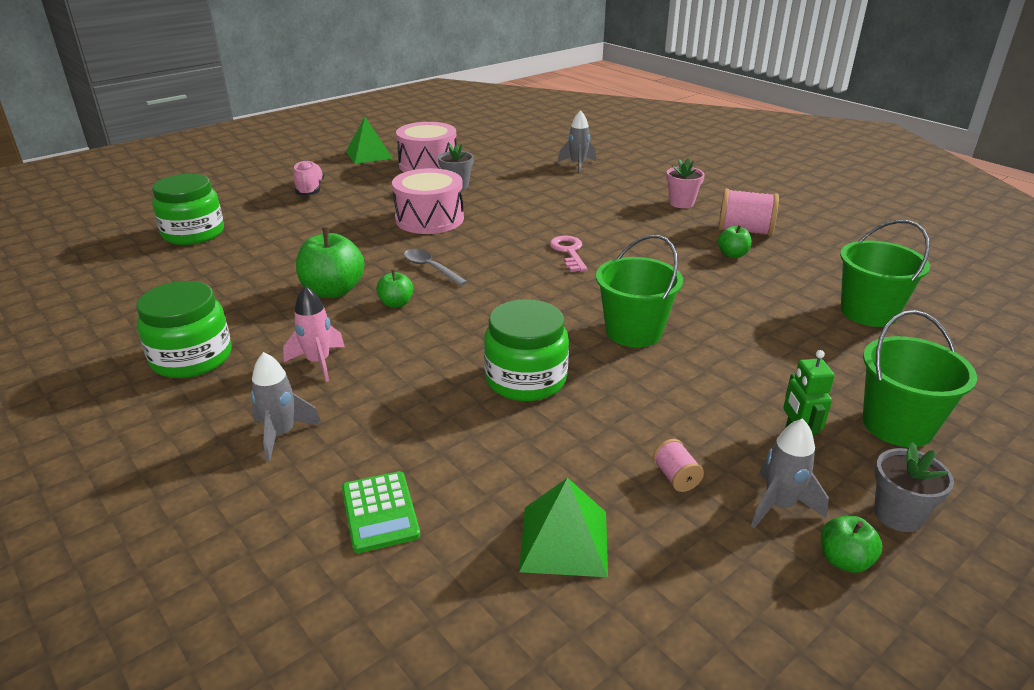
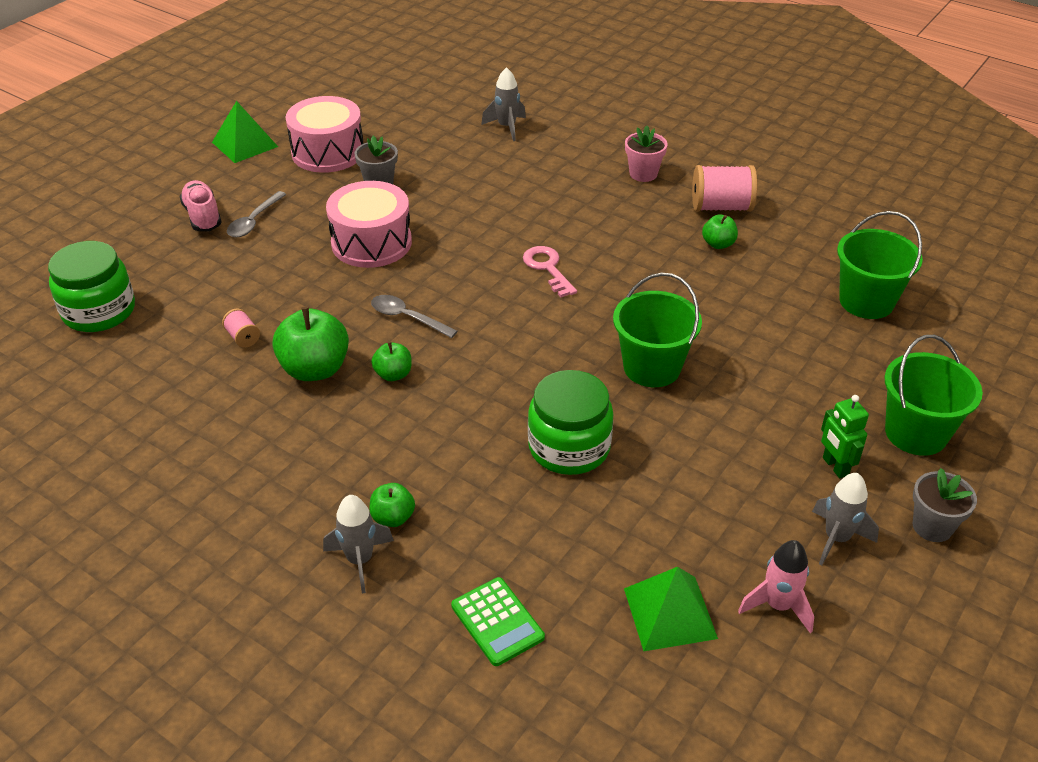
camera: 15 degrees left, 10 degrees up
green jar [136,281,232,378] -> none
pink rocket [283,286,345,382] -> pink rocket moved to [738,540,814,634]
pink spool [653,439,704,492] -> pink spool moved to [222,309,260,348]
green apple [821,516,883,573] -> green apple moved to [369,483,415,527]
none -> grey spoon [227,191,287,237]

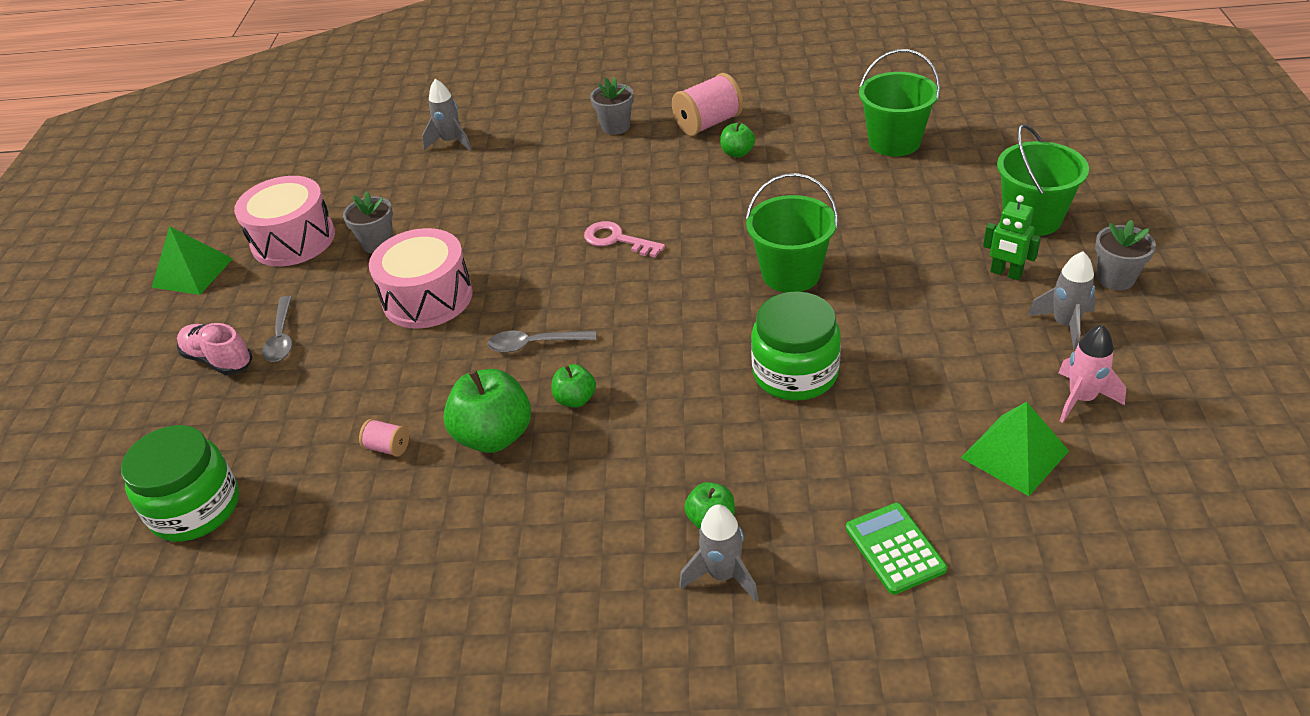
camera: 30 degrees left, 0 degrees up
green calculator [451,577,545,666] -> green calculator turned 135 degrees counterclockwise [846,503,947,595]
pink flower pot [625,126,668,182] -> grey flower pot [590,77,634,135]

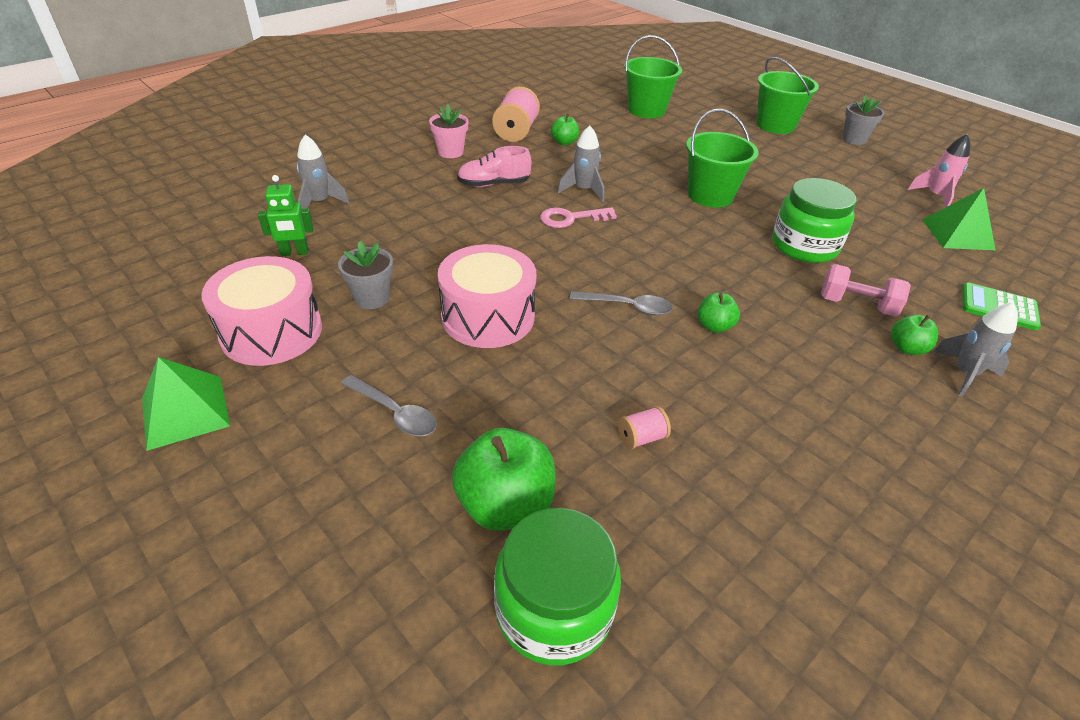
camera: 50 degrees left, 0 degrees up
pink shoe [177,323,252,375] -> pink shoe moved to [457,146,532,187]
green apple [443,369,531,453] -> green apple moved to [452,428,555,531]
grey spoon [487,330,596,353] -> grey spoon turned 120 degrees counterclockwise [570,291,673,315]
grey flower pot [590,77,634,135] -> pink flower pot [429,104,469,158]
green robot [983,195,1041,280] -> green robot moved to [258,175,314,256]
grey rocket [1027,251,1096,351] -> grey rocket moved to [557,125,604,202]
none -> pink dumbbell [821,264,911,317]

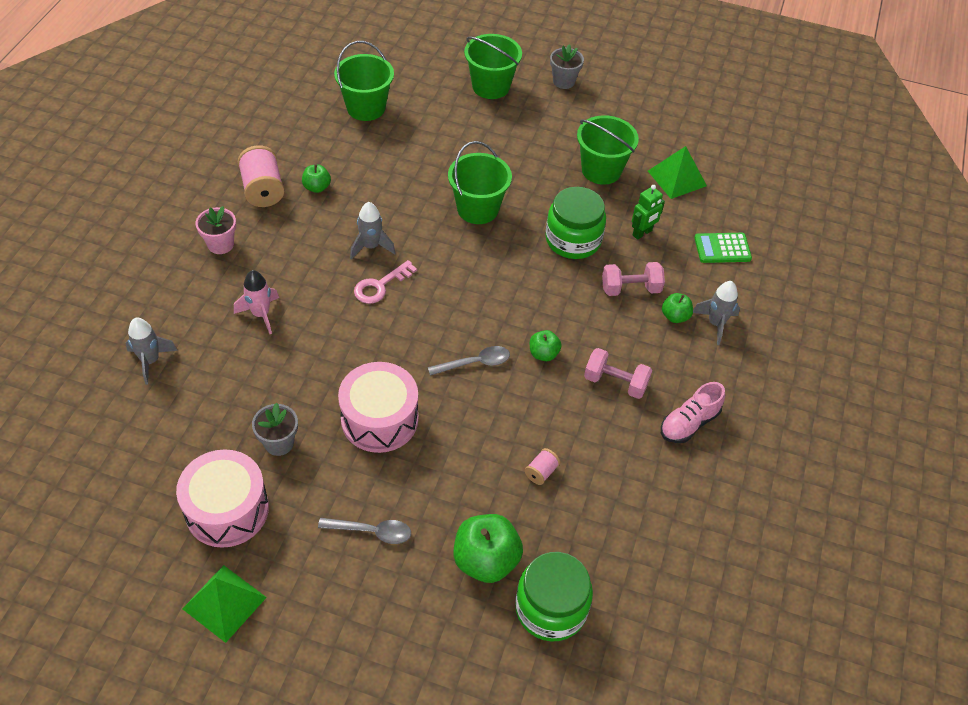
camera: 30 degrees left, 10 degrees up
green robot [258,175,314,256] -> green robot moved to [632,185,665,240]
pink shoe [457,146,532,187] -> pink shoe moved to [661,382,725,443]
pink rocket [908,134,971,208] -> pink rocket moved to [234,270,279,334]
none -> green bucket [577,115,639,185]
none -> pink dumbbell [584,348,652,399]

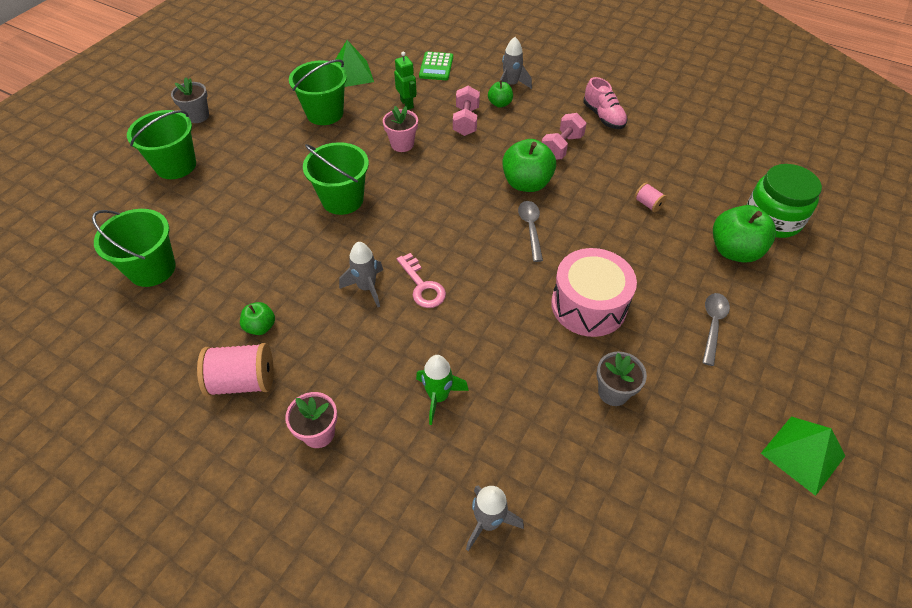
camera: 75 degrees left, 0 degrees up
pink drum [176,449,269,548] -> none
pink rocket [234,270,279,334] -> green rocket [416,355,469,425]
green apple [530,330,562,361] -> green apple [502,139,556,192], size x1.86
green jar [545,187,606,259] -> pink flower pot [383,106,418,152]

